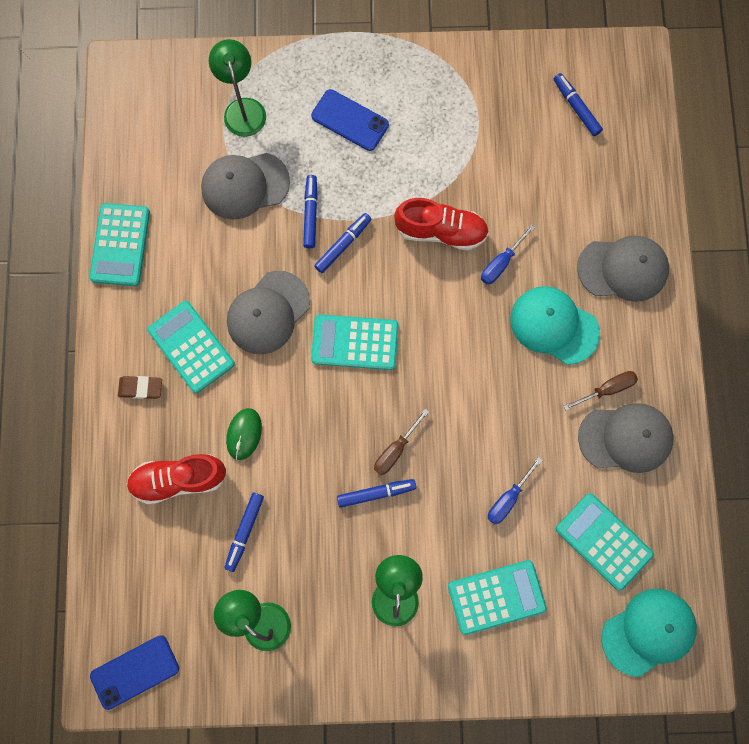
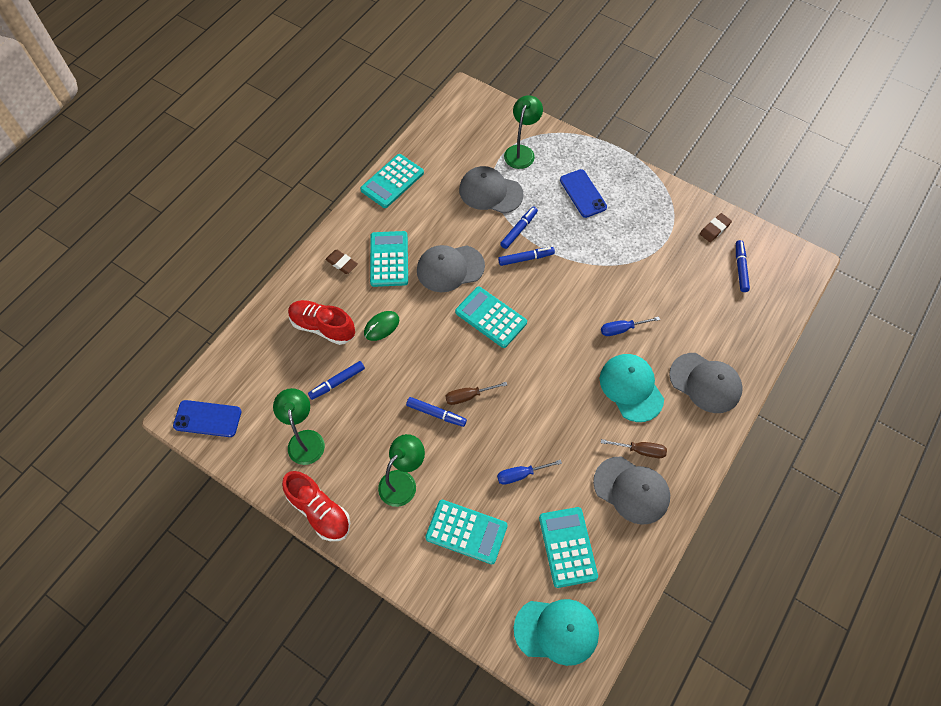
camera: 35 degrees right, 15 degrees down
red shoe [394,198,489,250] -> red shoe moved to [282,471,350,541]
none -> brown eraser [700,213,732,242]

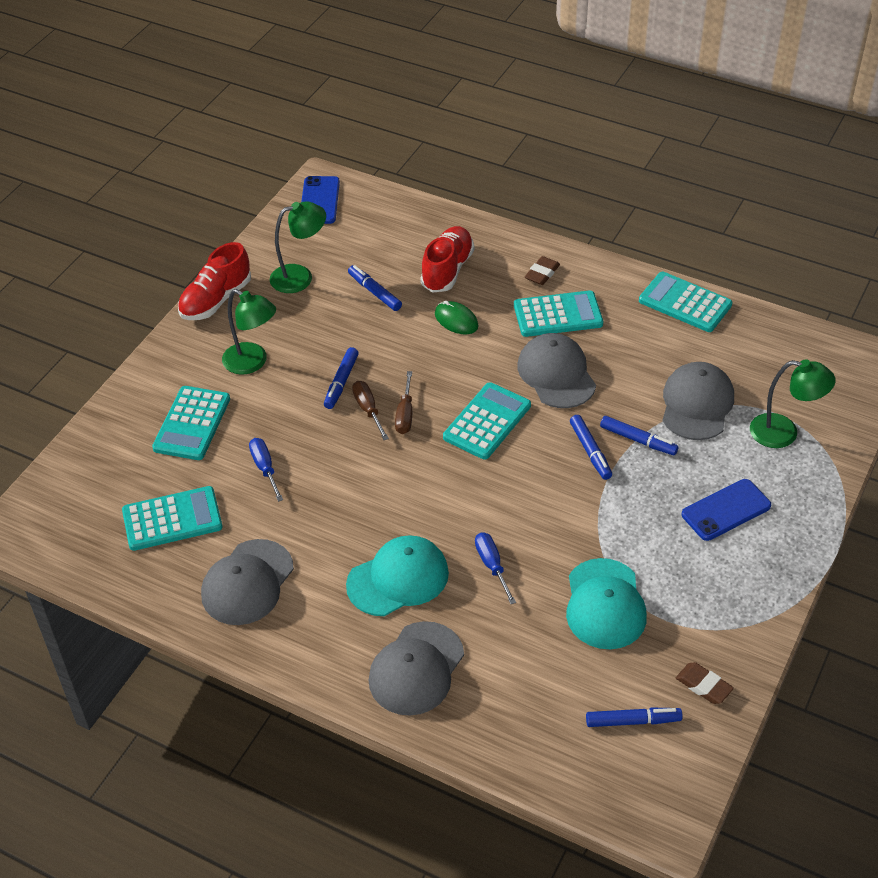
camera: 85 degrees right, 15 degrees down
turquoise cap [514,599,599,666] -> turquoise cap moved to [566,558,647,649]
brown screwdriver [601,439,667,458] -> brown screwdriver moved to [395,371,412,434]

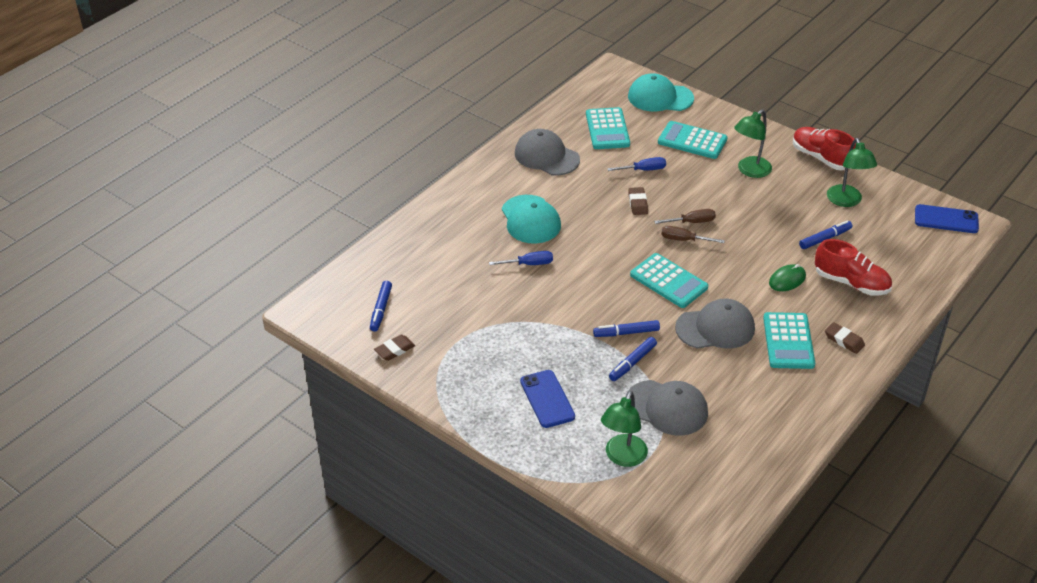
camera: 100 degrees right, 5 degrees down
blue marker [324,347,359,409] -> none
grey cap [368,621,464,716] -> none
turquoise cap [566,558,647,649] -> turquoise cap moved to [628,73,694,111]
turquoise calculator [639,272,733,332] -> none
none -> brown eraser [628,187,648,215]

